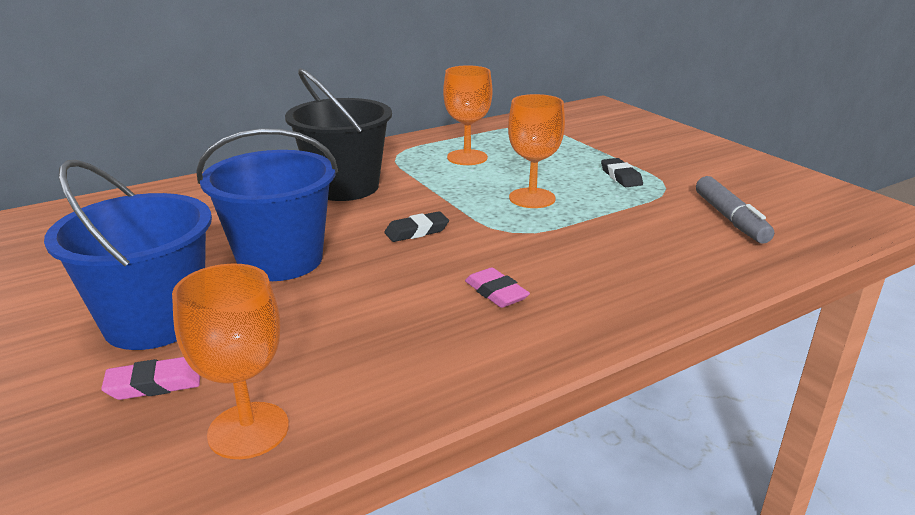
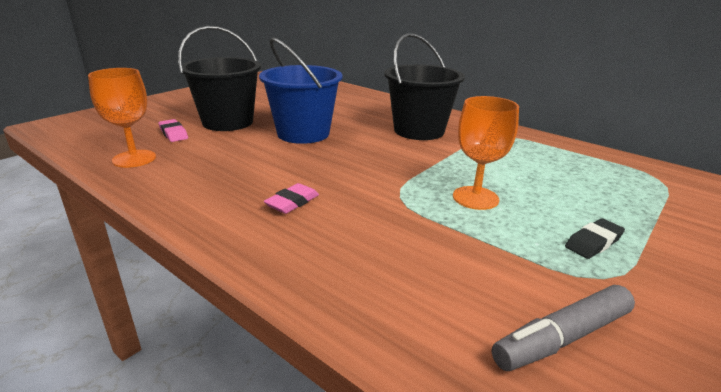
camera: 70 degrees right, 0 degrees up
blue bucket [44,160,212,350] -> black bucket [178,26,261,131]
black eraser [384,211,449,242] -> none
orange goblet [443,65,492,165] -> none

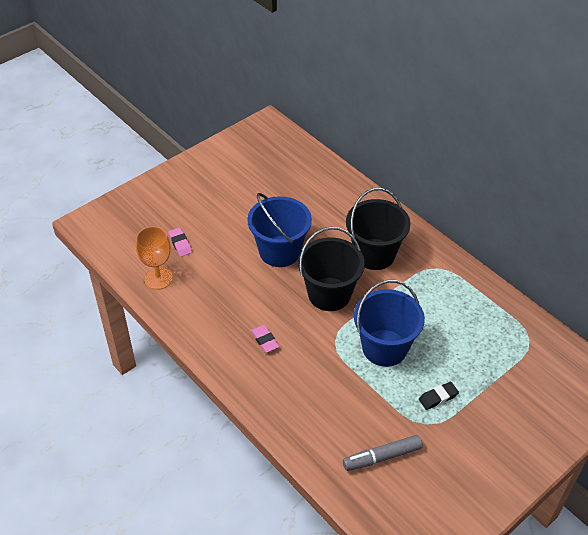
camera: 10 degrees right, 20 degrees up
black bucket [178,26,261,131] -> black bucket moved to [298,227,365,311]
pink eraser [263,183,319,214] -> pink eraser turned 75 degrees counterclockwise [251,325,279,353]
orange goblet [453,96,519,210] -> blue bucket [354,280,425,367]

